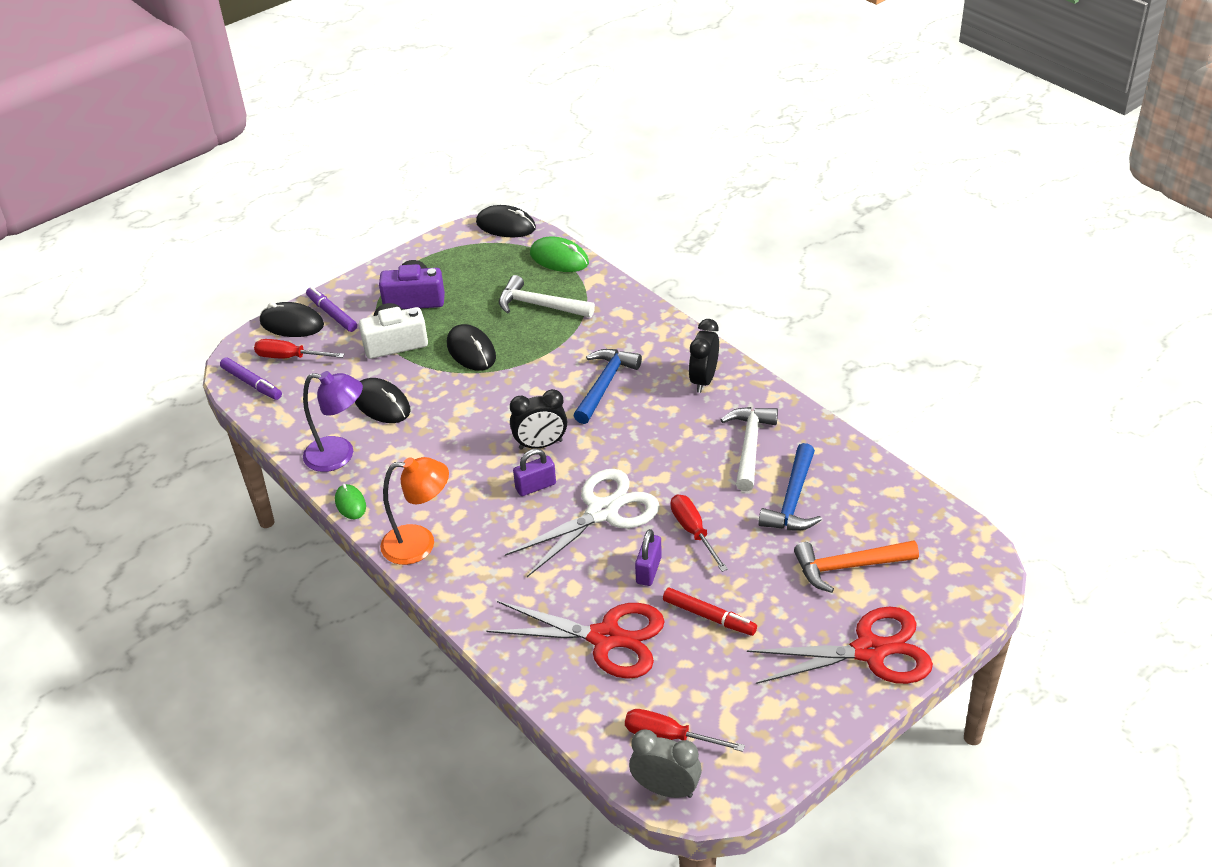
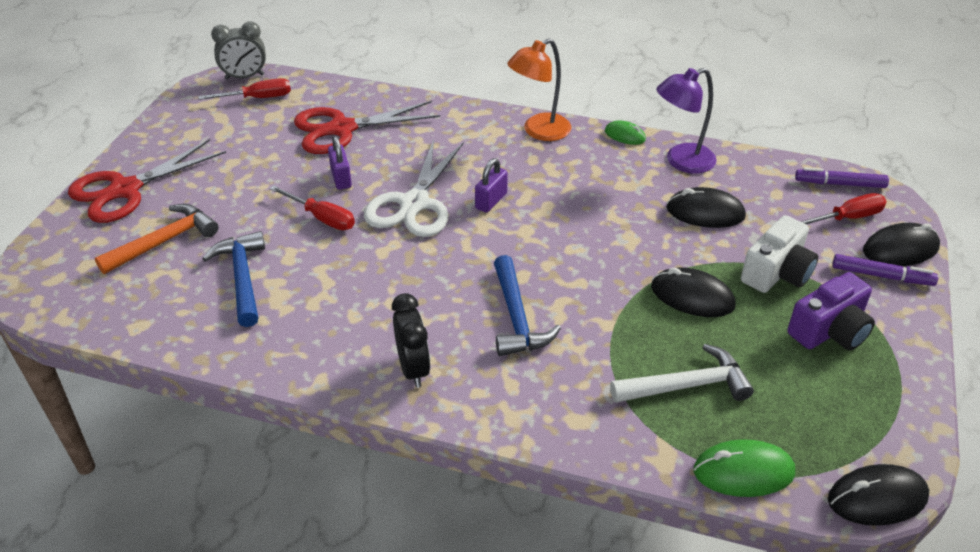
camera: 145 degrees right, 0 degrees up
black clock [510,389,567,450] -> none
red marker [663,588,757,636] -> none
white hammer [720,407,778,491] -> none

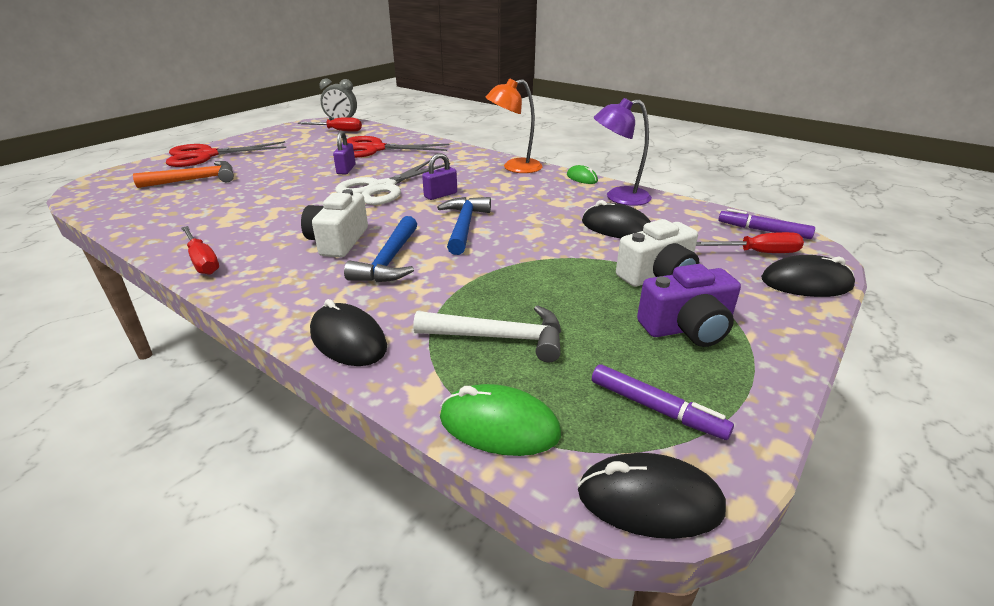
camera: 20 degrees right, 10 degrees down
blue hammer [202,231,265,327] -> blue hammer moved to [437,197,491,255]
red screwdriver [270,185,355,230] -> red screwdriver moved to [181,226,219,275]
black clock [392,293,430,388] -> none
black mouse [651,267,736,317] -> black mouse moved to [310,299,387,366]
purple marker [832,254,938,286] -> purple marker moved to [592,364,734,440]
none -> white camera [301,189,368,257]

